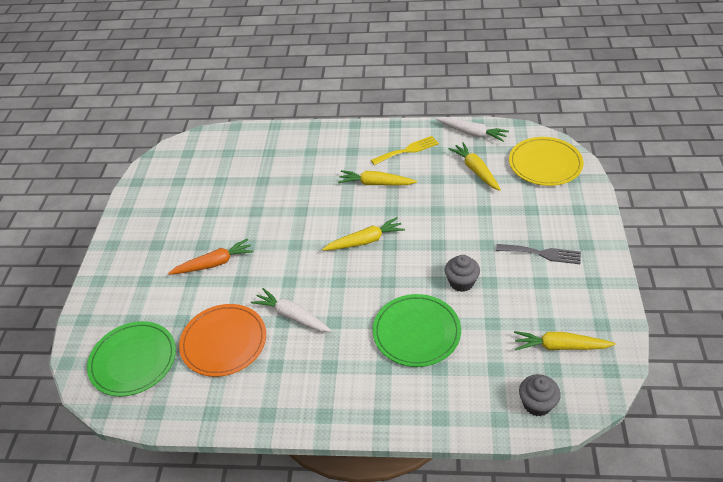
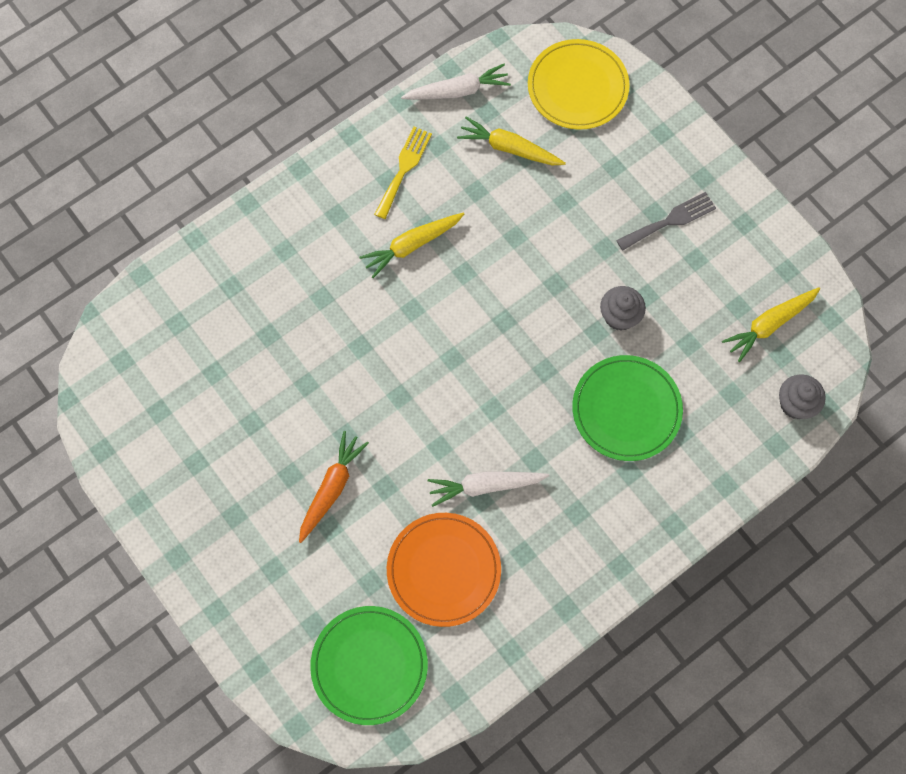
camera: 45 degrees left, 25 degrees up
yellow carrot [322,217,405,251] -> none

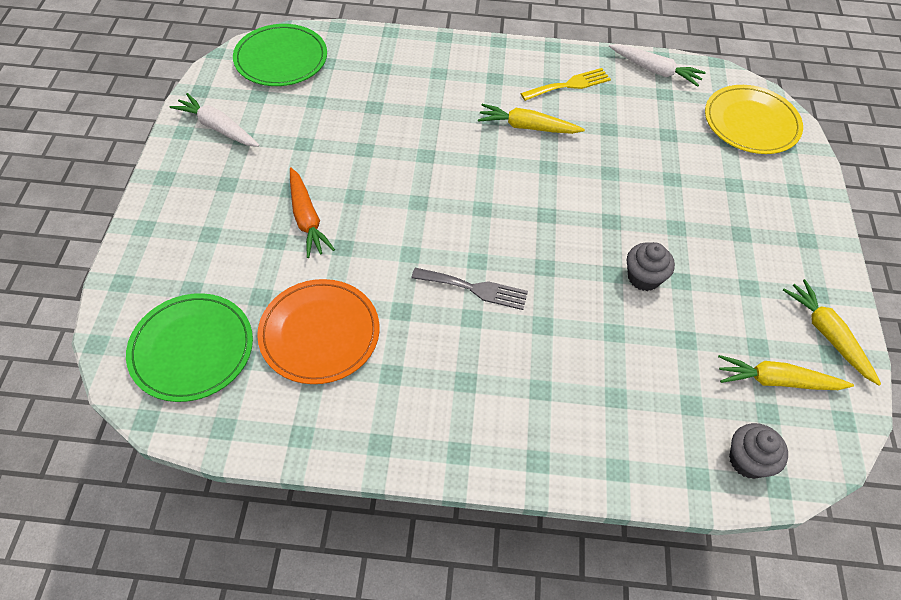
camera: 40 degrees right, 15 degrees down
orange carrot [299,431,369,543] -> orange carrot turned 90 degrees clockwise [290,167,335,258]
white carrot [428,471,549,507] -> white carrot moved to [170,93,260,147]
yellow carrot [457,117,566,165] -> yellow carrot moved to [783,279,881,385]
green plate [572,355,683,461] -> green plate moved to [233,24,327,86]
grey fork [616,192,716,251] -> grey fork moved to [411,268,528,310]

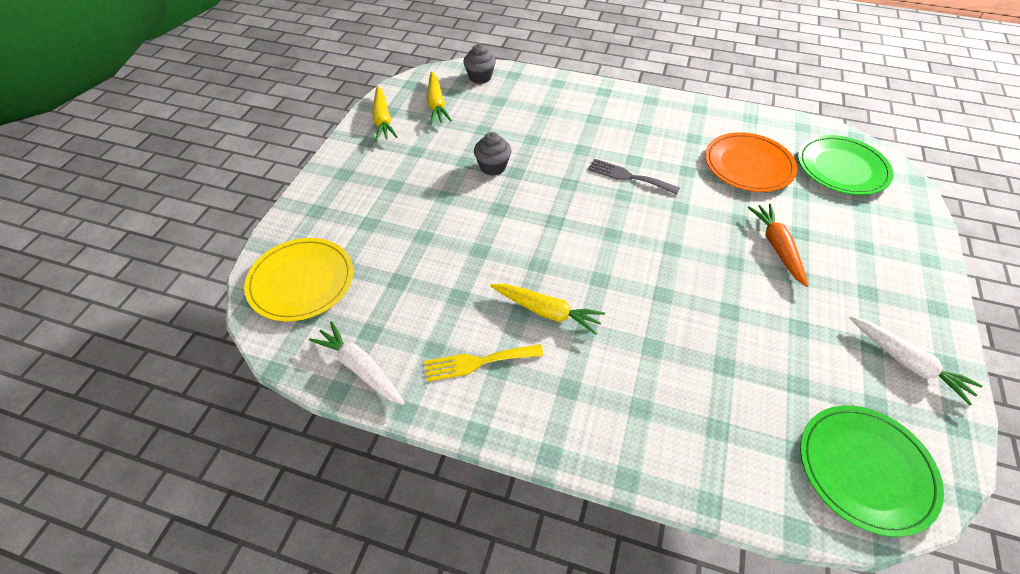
camera: 165 degrees left, 5 degrees down
yellow carrot [718,355,854,390] -> yellow carrot turned 60 degrees clockwise [427,71,452,124]

